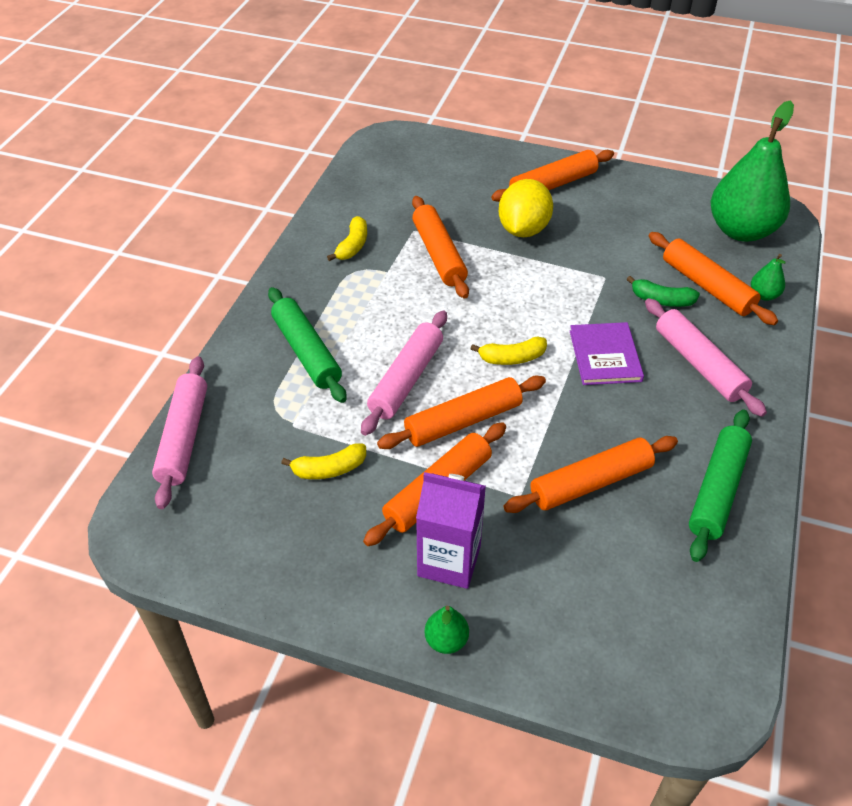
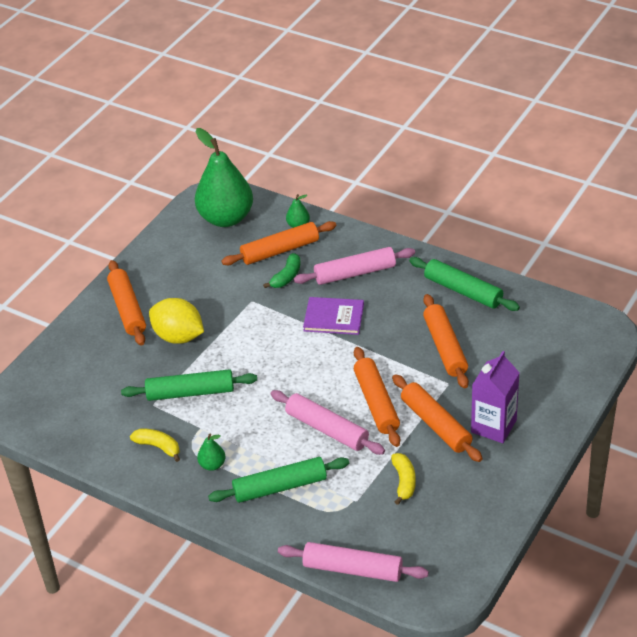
camera: 75 degrees left, 5 degrees down
orange rolling pin [412,196,469,299] -> green rolling pin [121,369,257,401]
green pear [424,606,469,654] -> green pear moved to [197,434,226,471]
yellow banana [471,337,547,365] -> none

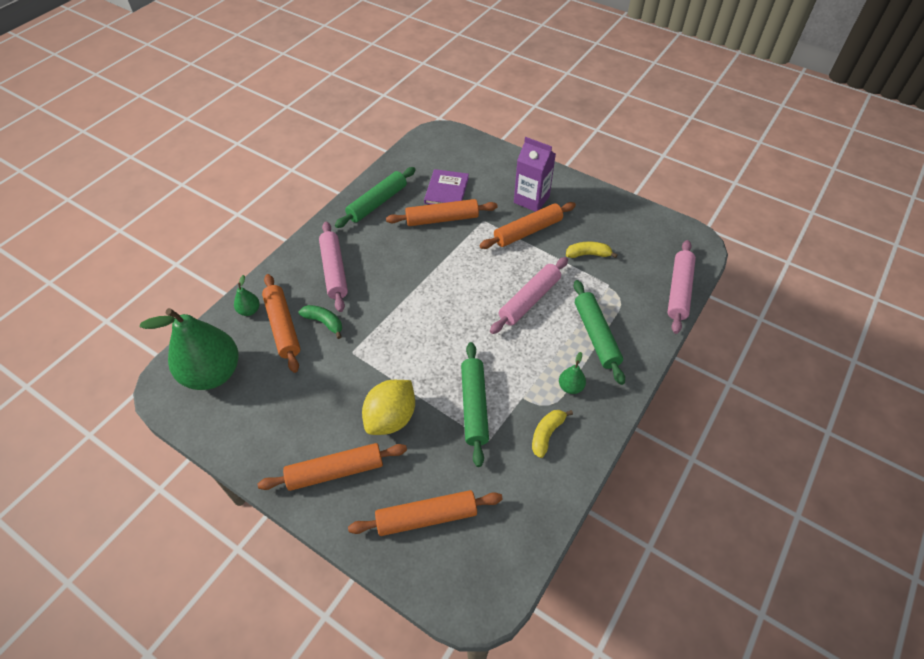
camera: 90 degrees left, 10 degrees up
purple book [303,297,364,335] -> purple book moved to [424,169,469,204]
orange rolling pin [354,347,400,447] -> orange rolling pin moved to [348,490,503,536]

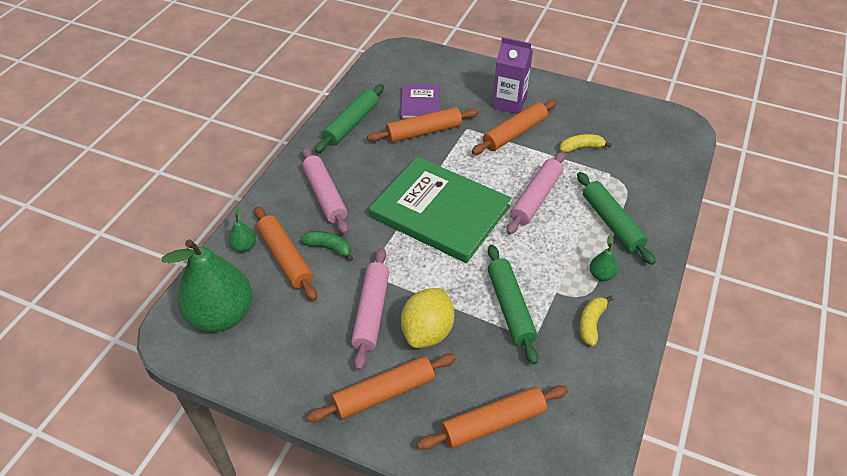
camera: 10 degrees left, 5 degrees down
pink rolling pin [667,240,696,334] -> pink rolling pin moved to [351,248,390,371]
none -> green book [369,157,511,263]

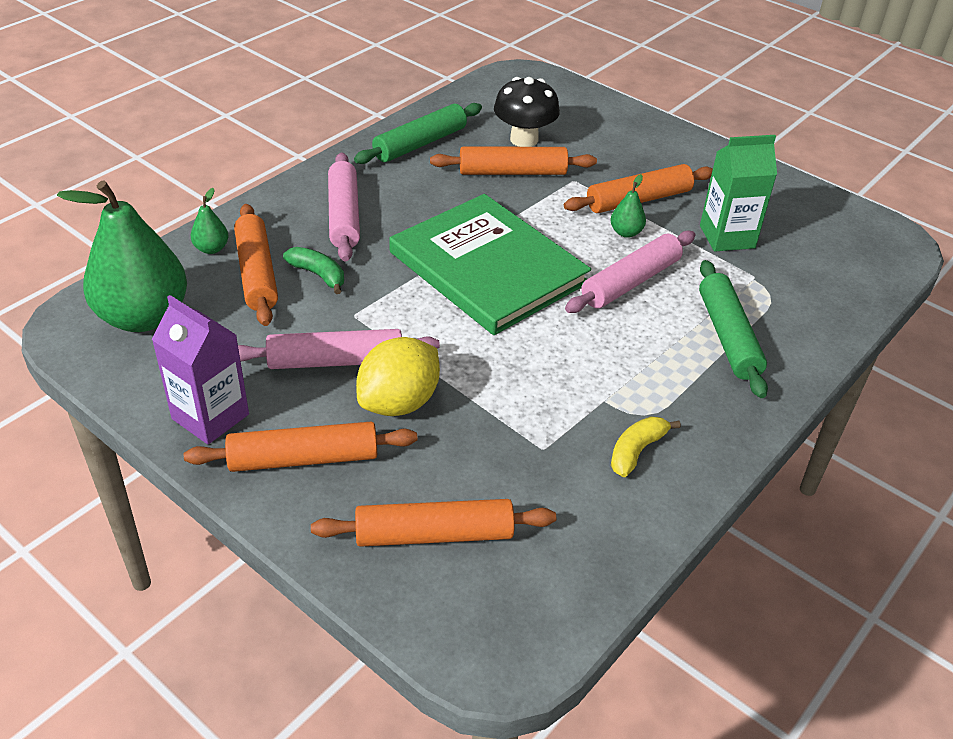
camera: 15 degrees right, 5 degrees down
pink rolling pin [351,248,390,371] -> pink rolling pin turned 60 degrees clockwise [238,329,440,369]
purple book [401,85,440,119] -> black mushroom [494,77,560,147]
green rolling pin [488,245,538,364] -> none
purple carton [492,37,533,114] -> purple carton moved to [152,295,249,445]
yellow banana [560,134,612,153] -> green carton [700,135,777,252]
green pear [590,235,618,281] -> green pear moved to [610,174,646,238]

